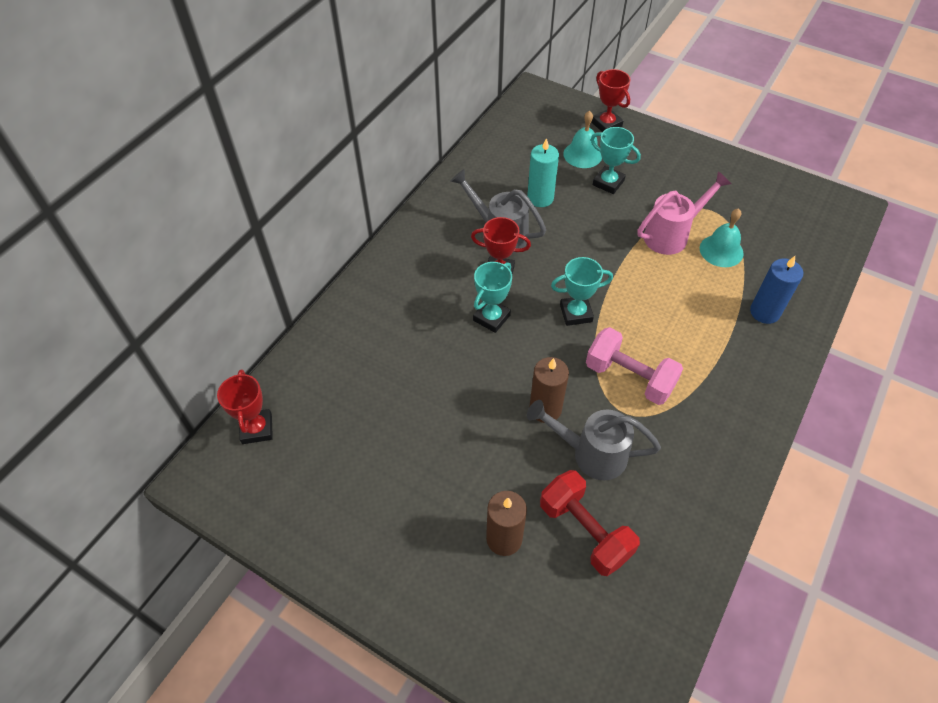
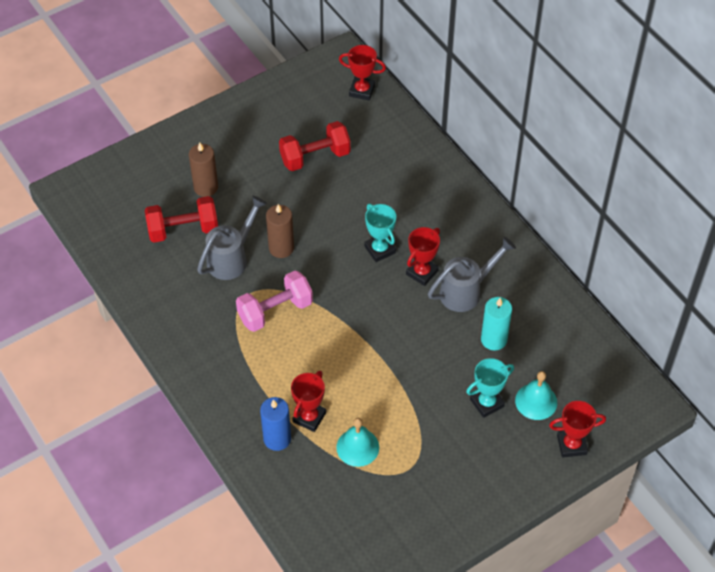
camera: 115 degrees right, 0 degrees up
turquoise trophy [551,257,613,326] -> none
pink watering can [638,171,731,255] -> none
none -> red dumbbell [279,121,351,171]
none -> red trophy [291,371,326,432]

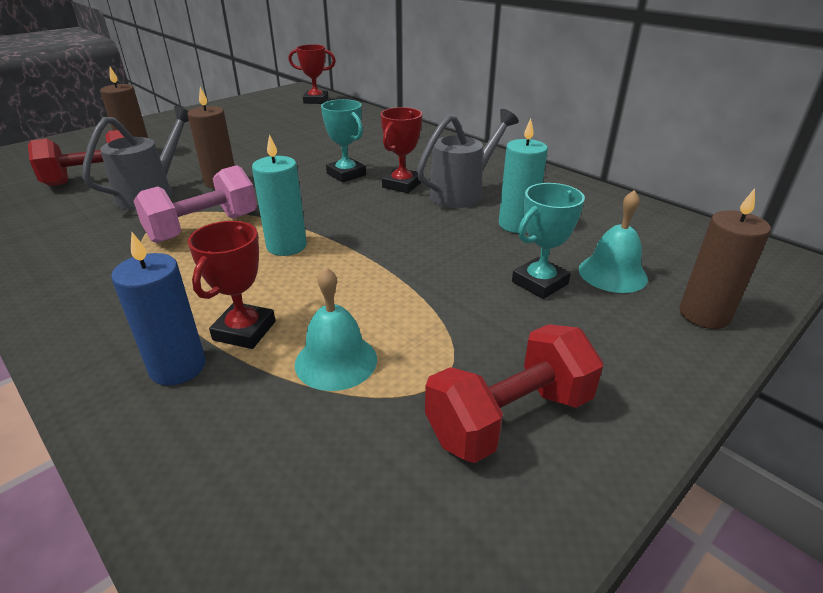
camera: 10 degrees left, 20 degrees down
red dumbbell [279,121,351,171] -> red dumbbell moved to [425,324,603,463]
red trophy [549,401,606,458] -> brown candle [679,188,771,329]
none -> turquoise candle [252,134,307,256]

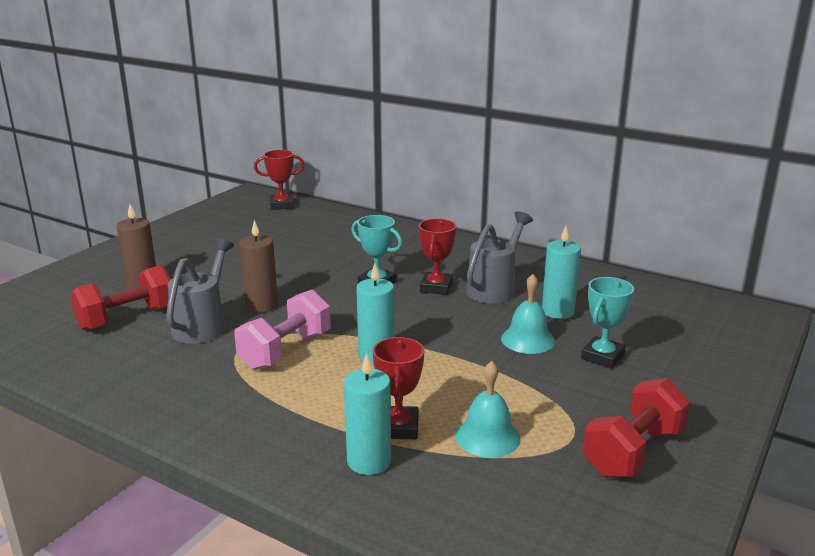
camera: 15 degrees left, 10 degrees down
blue candle [111,232,206,386] -> turquoise candle [344,353,391,475]
turquoise bell [579,190,648,293] -> turquoise bell moved to [501,274,555,354]
brown candle [679,188,771,329] -> none

